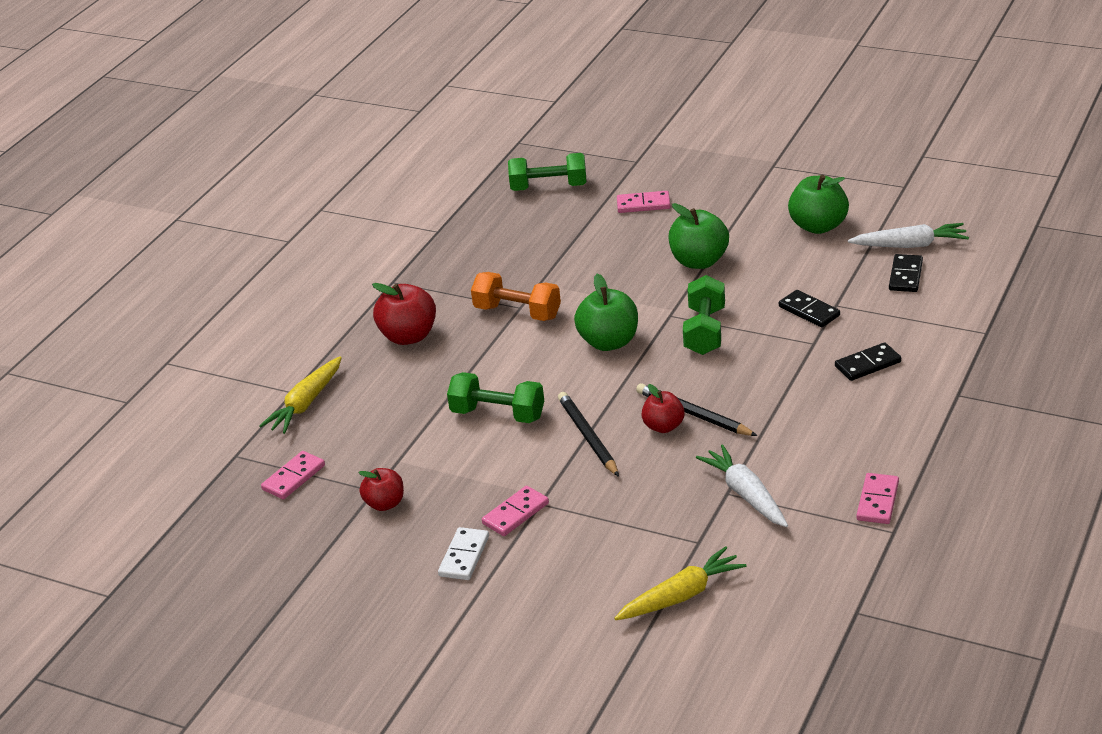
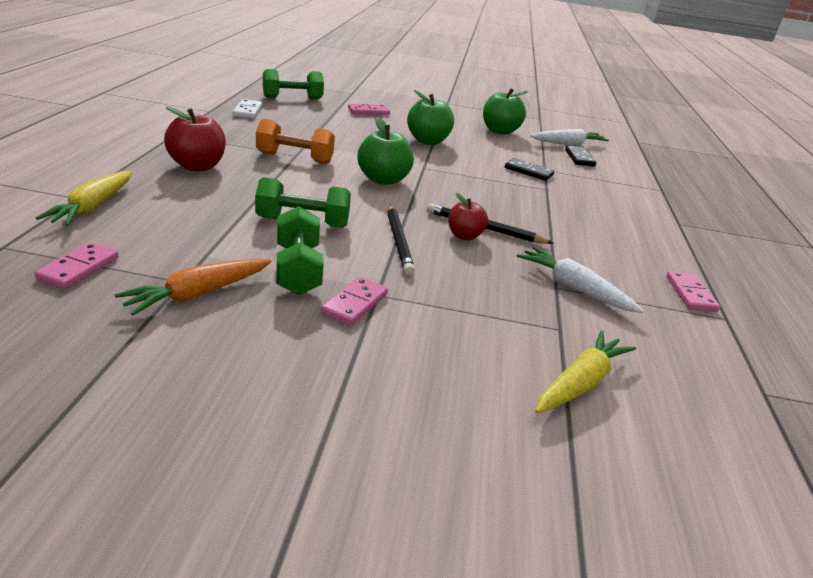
camera: 25 degrees left, 5 degrees down
red apple [358,468,404,511] -> orange carrot [114,259,271,316]
white domino [438,527,489,580] -> white domino moved to [233,99,262,118]
black pencil [558,392,619,477] -> black pencil turned 150 degrees counterclockwise [387,205,415,275]
green dumbbell [683,275,725,355] -> green dumbbell moved to [276,206,324,295]
black domino [835,342,901,381] -> none

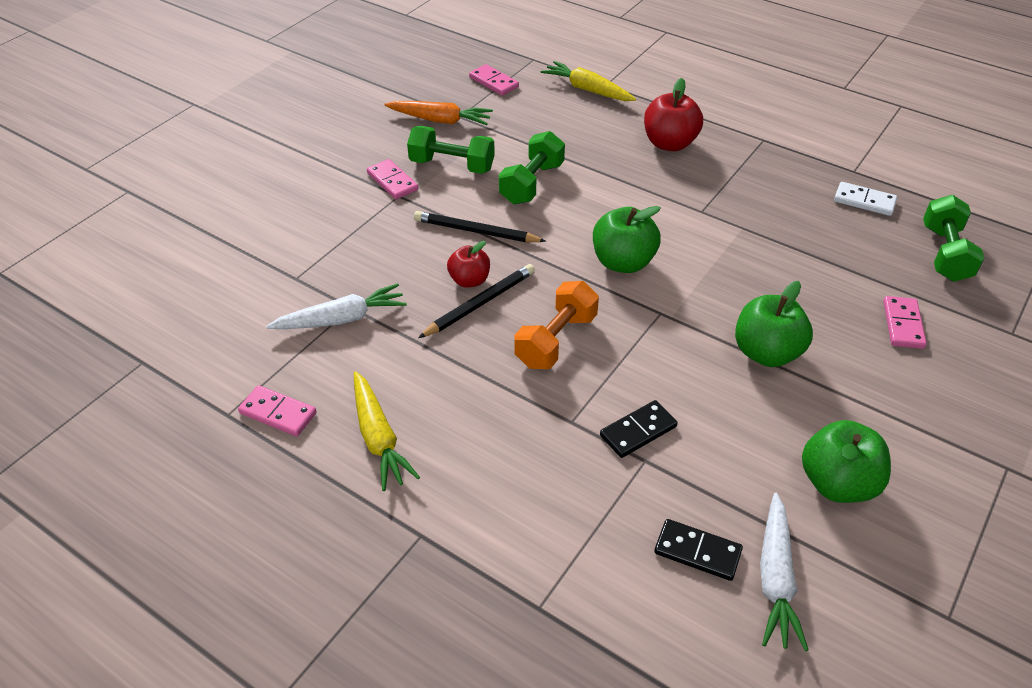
camera: 120 degrees right, 15 degrees up
orange carrot [114,259,271,316] -> orange carrot turned 120 degrees clockwise [384,101,493,125]
orange dumbbell [256,119,335,164] -> orange dumbbell moved to [514,281,599,369]
yellow carrot [535,330,636,414] -> yellow carrot moved to [354,371,420,491]

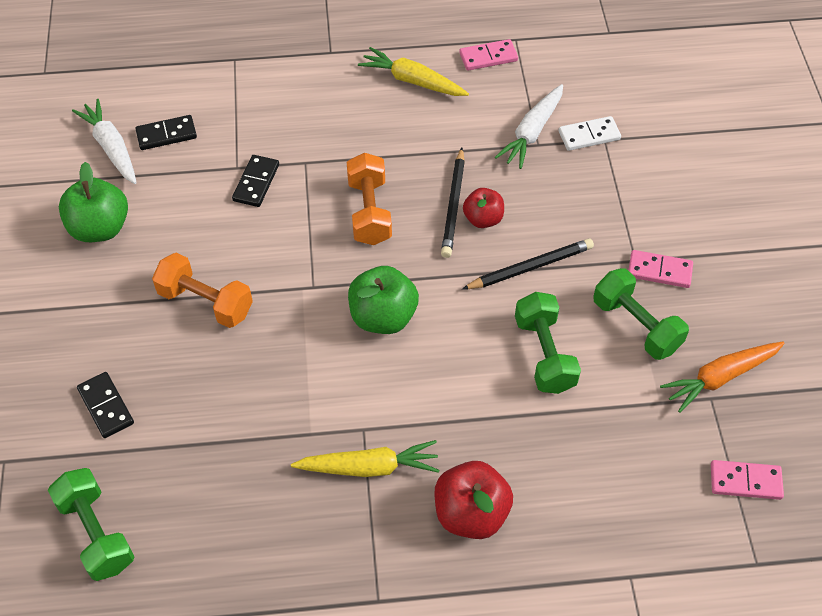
camera: 140 degrees right, 10 degrees up
green dumbbell [407,126,495,174] -> green dumbbell turned 75 degrees clockwise [593,268,689,360]
yellow carrot [541,61,636,101] -> yellow carrot moved to [291,440,440,477]
green apple [735,281,813,367] -> orange dumbbell [152,253,253,328]
white domino [834,182,897,216] -> white domino moved to [559,116,621,151]
pink domino [883,296,927,349] -> black domino [77,372,134,438]

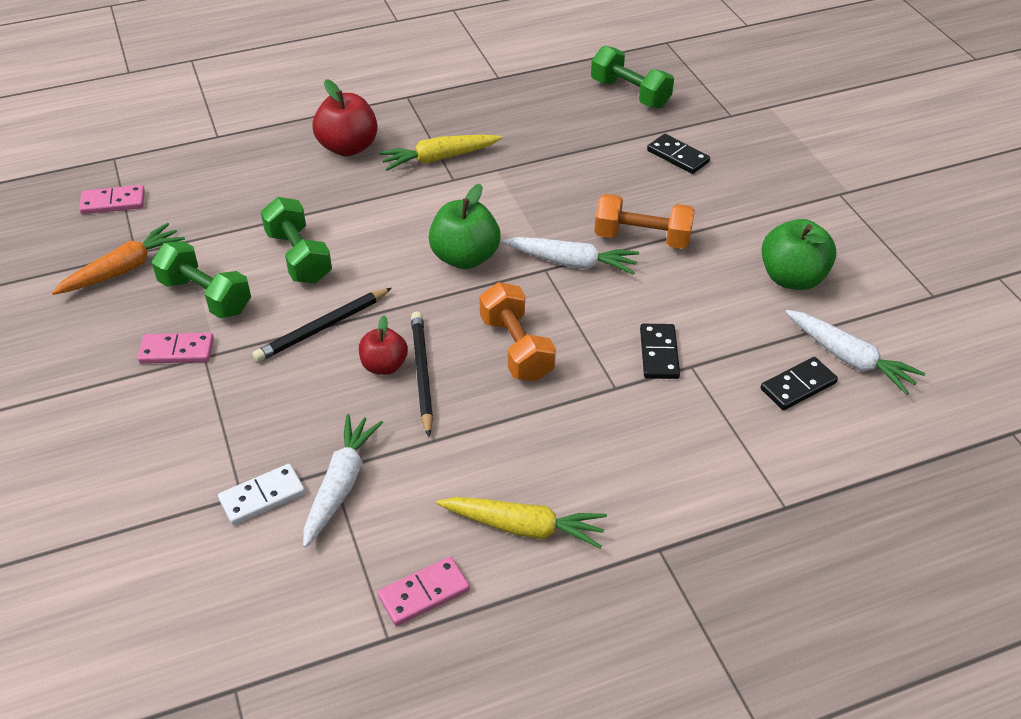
camera: 165 degrees right, 10 degrees down
none -> white carrot [502,237,639,275]

